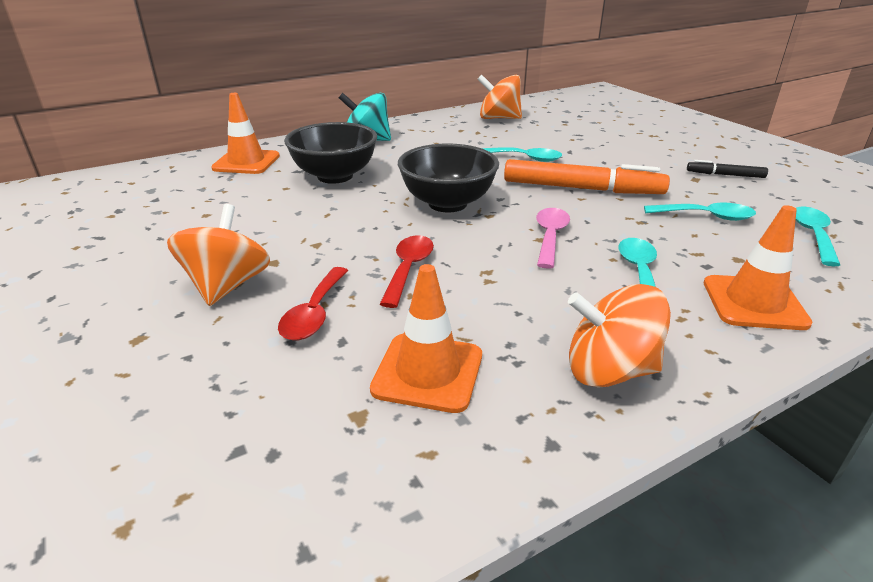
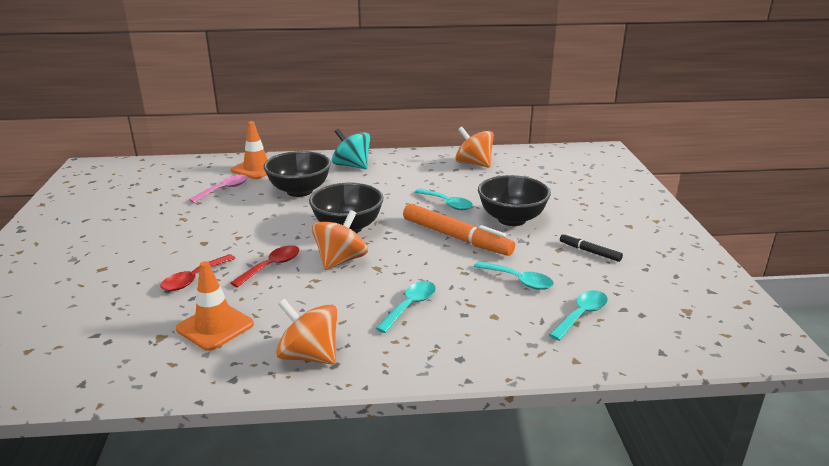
camera: 25 degrees right, 5 degrees down
orange spinning top [167,204,270,306] -> orange spinning top moved to [312,210,368,270]
pink spoon [536,208,570,269] -> pink spoon moved to [189,175,248,203]
orange traffic cone [704,205,813,330] -> none
none -> black bowl [478,175,551,226]

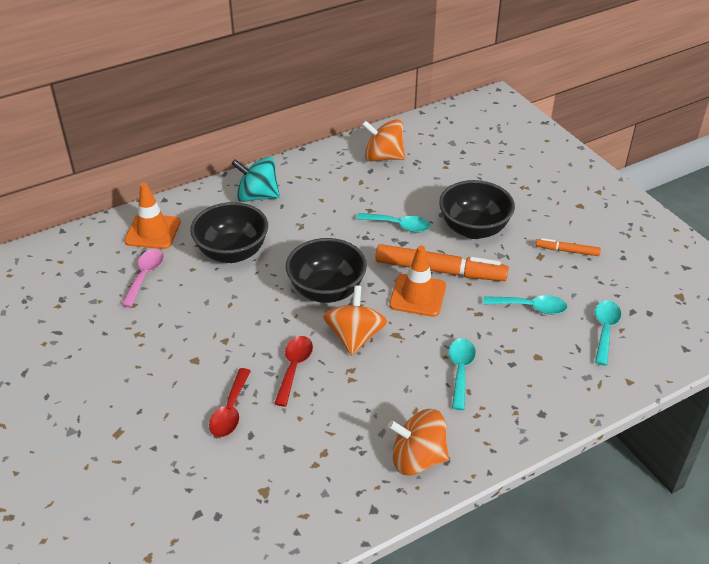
camera: 25 degrees left, 15 degrees up
orange traffic cone [176,261,254,351] -> orange traffic cone moved to [389,246,446,317]
black marker [560,233,623,262] -> orange marker [536,238,601,256]

